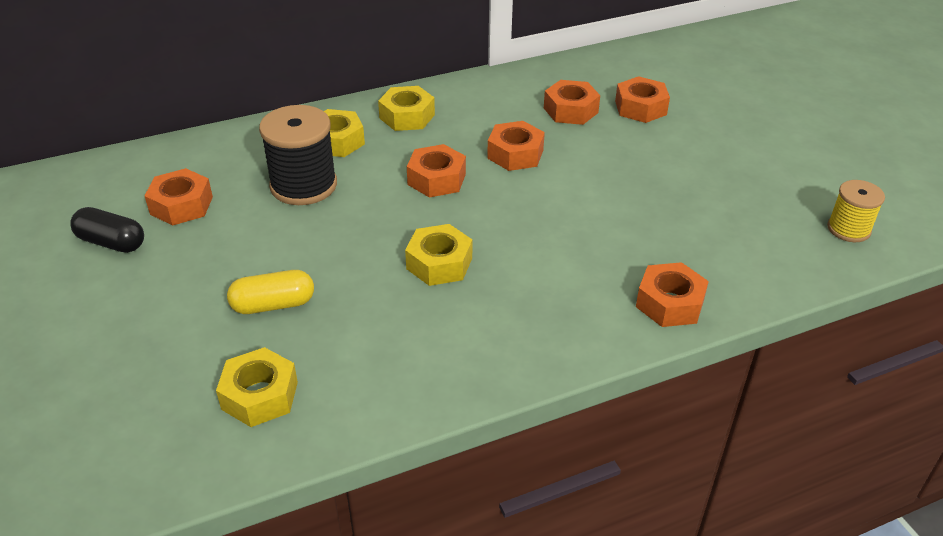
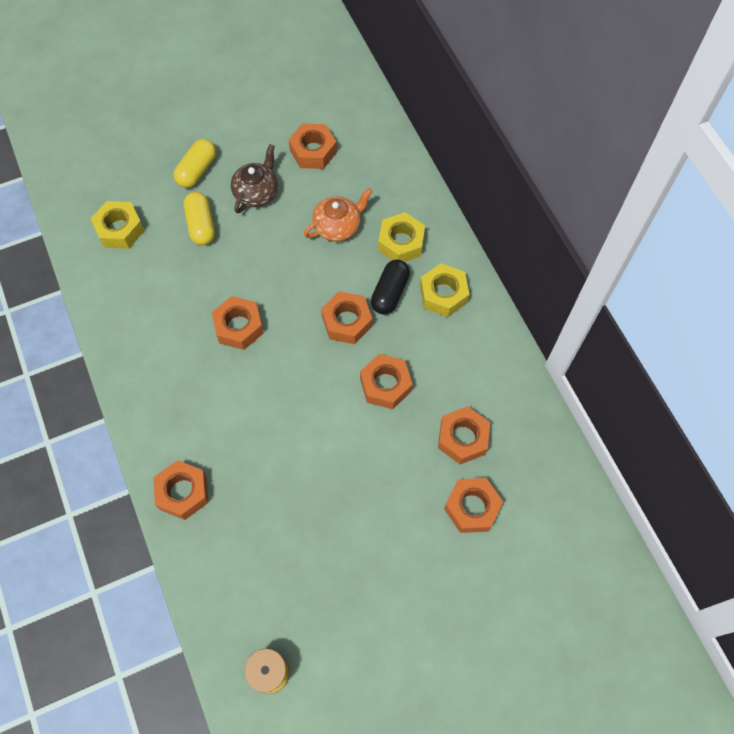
camera: 90 degrees right, 25 degrees up
black capsule [70,207,144,253] -> black capsule moved to [371,259,410,315]
black spool [259,105,337,205] -> orange teapot [304,188,372,241]
yellow nut [405,224,472,286] -> orange nut [212,296,264,350]
none -> yellow capsule [173,139,216,188]
none -> brown teapot [231,144,278,214]

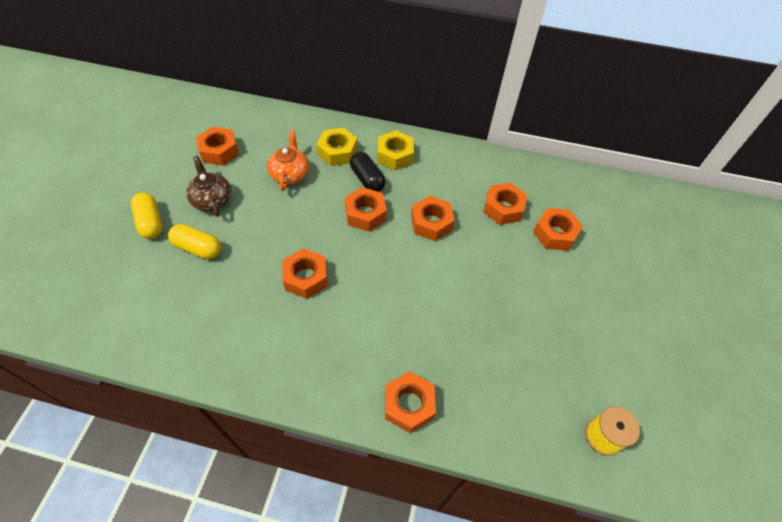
camera: 55 degrees left, 10 degrees down
yellow nut [91,201,145,249] -> none

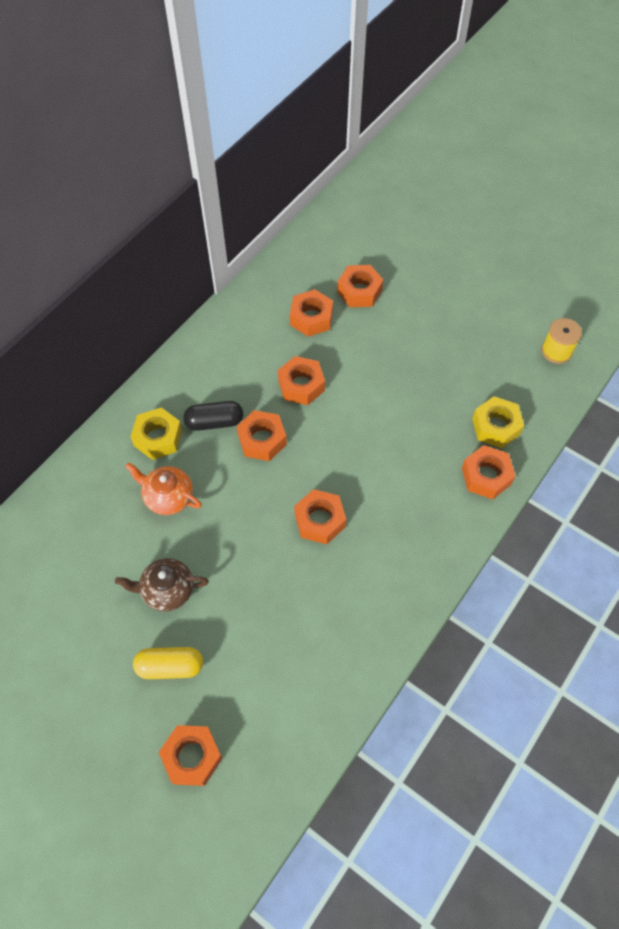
camera: 65 degrees left, 5 degrees up
yellow capsule [168,224,221,259] -> none
orange nut [196,127,239,166] -> orange nut moved to [159,725,223,786]
yellow nut [378,130,414,170] -> yellow nut moved to [472,396,524,448]

